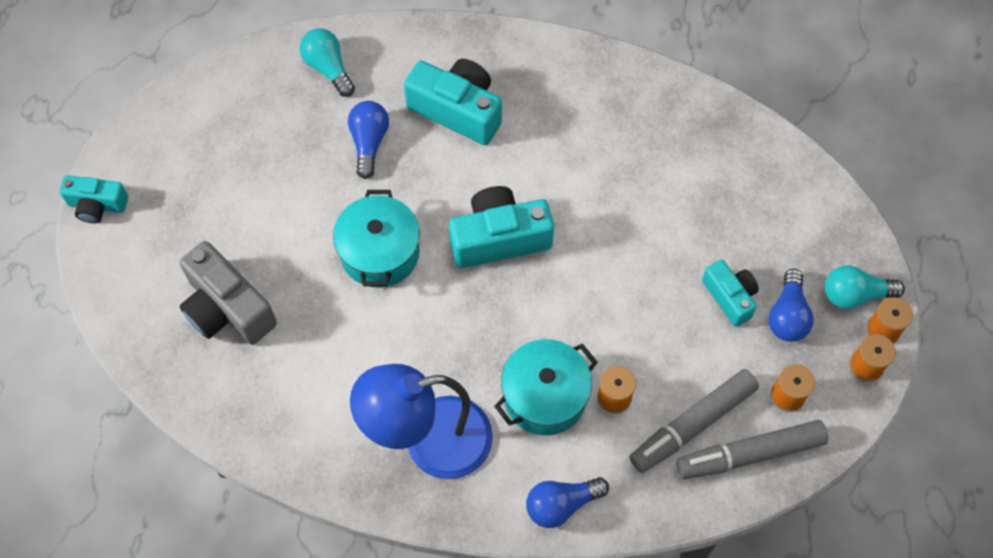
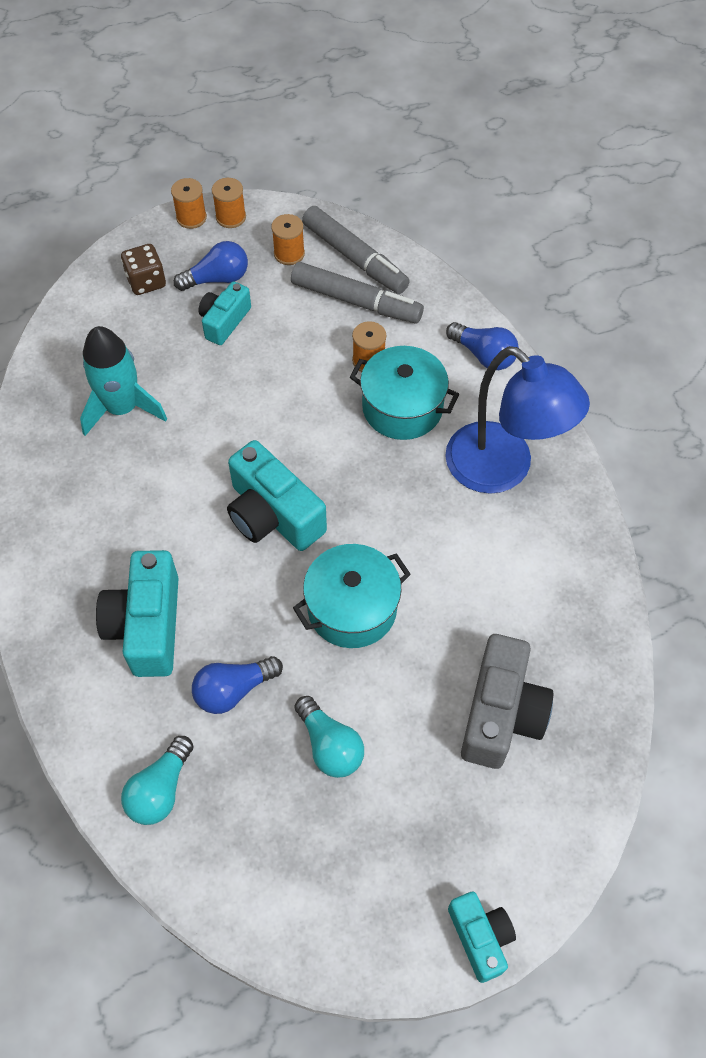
camera: 120 degrees left, 5 degrees down
turquoise light bulb [825,265,905,309] -> turquoise light bulb moved to [295,696,364,778]
none -> turquoise rocket [80,326,167,436]
none -> brown dice [121,244,166,295]

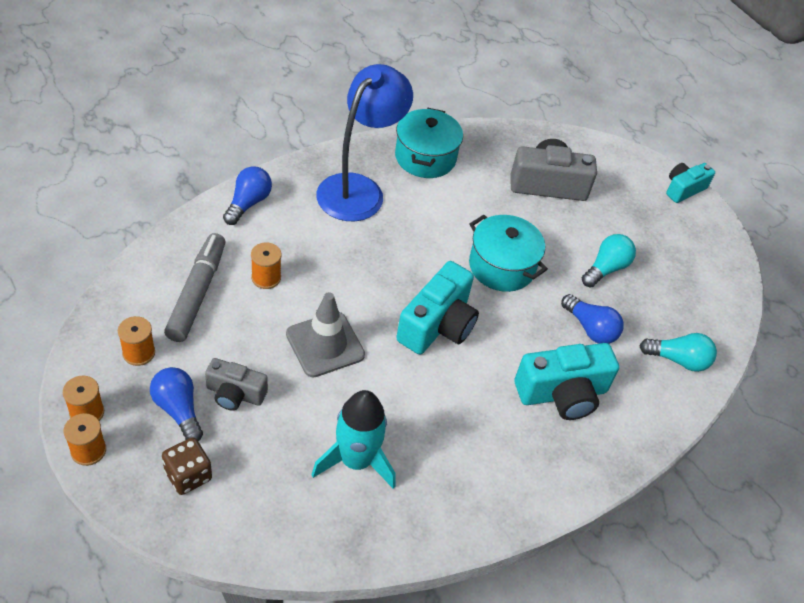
camera: 110 degrees left, 10 degrees down
turquoise camera [198,281,251,345] -> grey camera [205,358,268,411]
grey marker [302,206,410,294] -> none
turquoise pot [350,346,459,440] -> turquoise pot moved to [395,108,463,178]
none -> grey traffic cone [286,292,365,377]

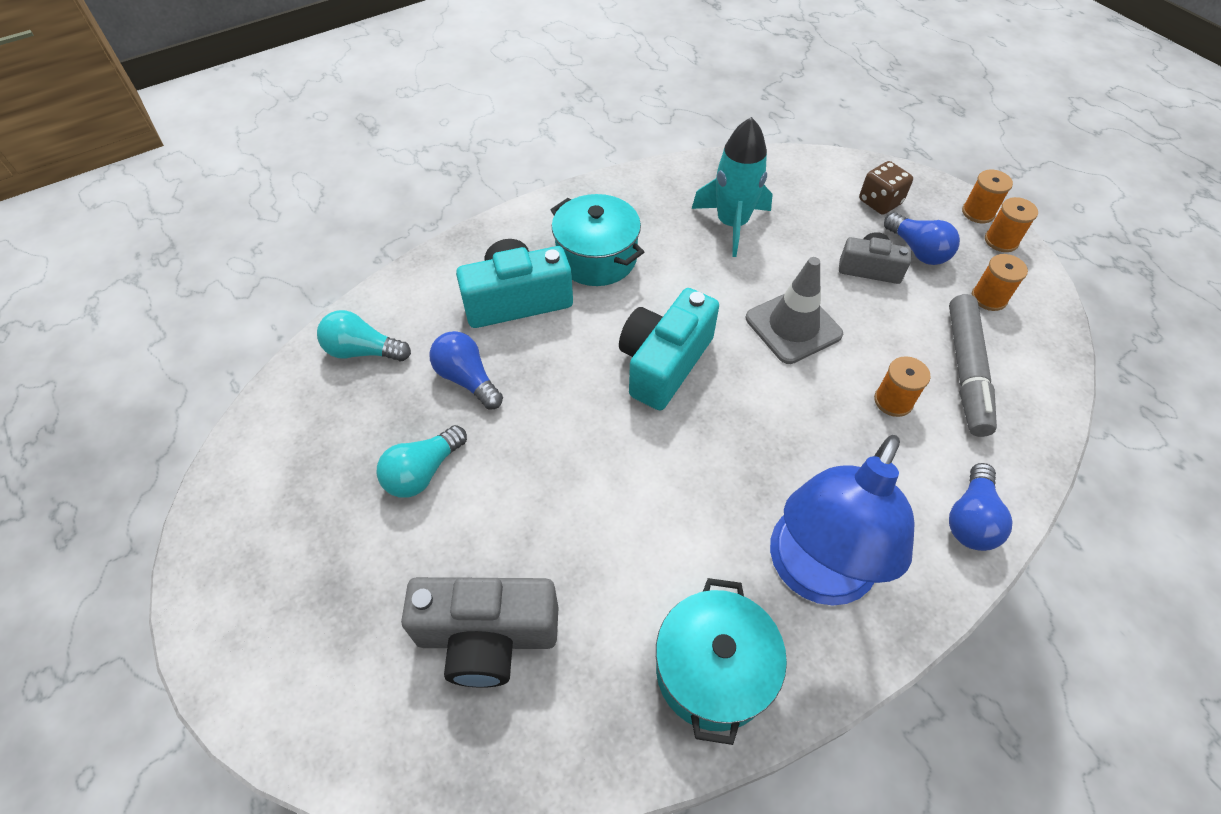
camera: 175 degrees left, 5 degrees up
turquoise pot [469,215,548,292] -> turquoise pot moved to [551,194,644,286]
turquoise camera [666,163,715,203] -> none

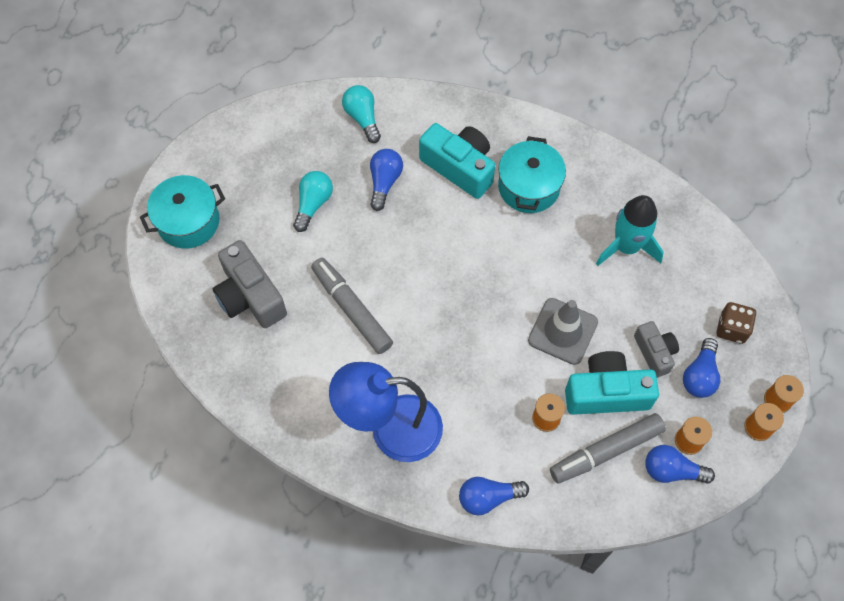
camera: 55 degrees right, 10 degrees up
turquoise light bulb [377,425,467,498] -> turquoise light bulb turned 105 degrees clockwise [293,171,333,232]
turquoise camera [619,288,719,410] -> turquoise camera moved to [565,351,659,415]
turquoise pot [656,578,787,745] -> turquoise pot moved to [140,175,225,249]
none -> grey marker [311,258,393,354]
none -> blue light bulb [645,445,715,484]

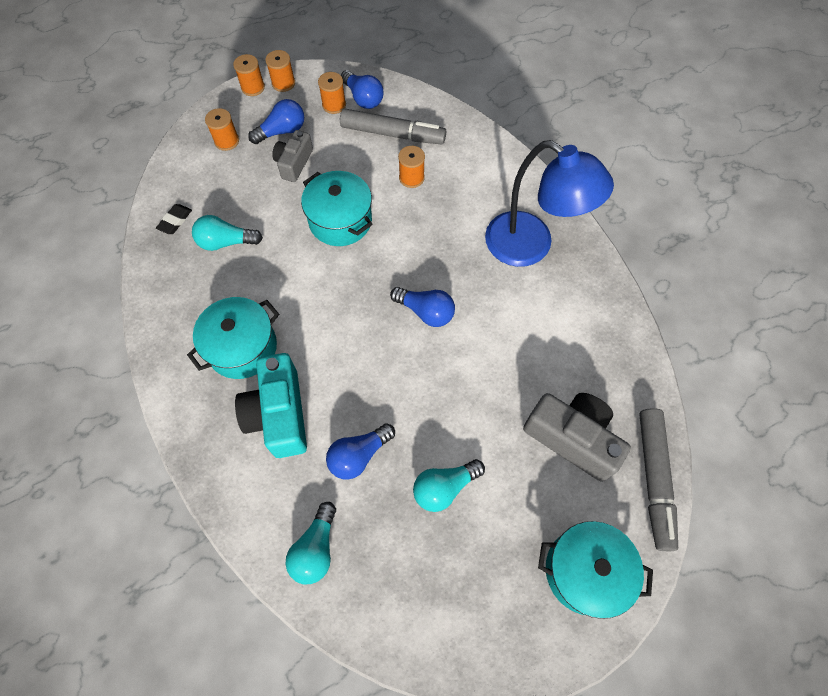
camera: 140 degrees left, 0 degrees up
grey camera [213,240,287,328] -> grey camera turned 60 degrees counterclockwise [523,393,631,482]
grey marker [311,258,393,354] -> grey marker moved to [639,408,678,551]
blue light bulb [459,477,529,515] -> blue light bulb moved to [390,287,455,327]
grey traffic cone [528,298,598,365] -> turquoise pot [301,171,373,246]
turquoise camera [565,351,659,415] -> none
turquoise rocket [596,195,664,266] -> turquoise light bulb [192,215,263,251]
brown dice [717,302,756,344] -> orange spool [205,108,239,151]
none -> black eraser [156,204,192,234]

